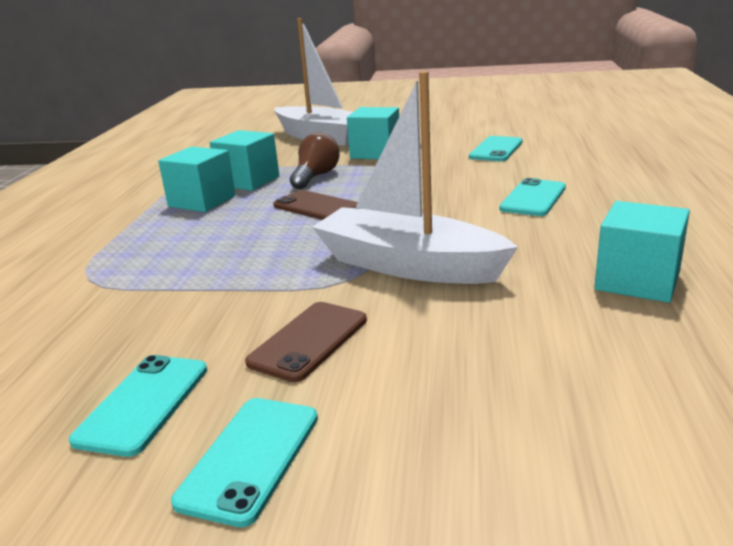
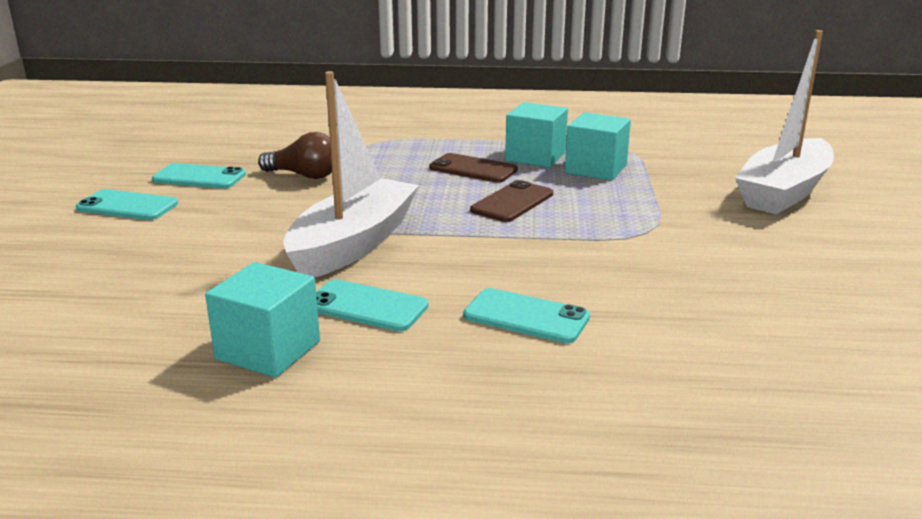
camera: 85 degrees right, 0 degrees up
brown phone [245,302,367,382] -> brown phone moved to [429,153,518,183]
brown light bulb [290,132,340,189] -> brown light bulb moved to [258,132,332,179]
turquoise cube [347,107,399,159] -> none
turquoise phone [469,136,523,161] -> turquoise phone moved to [316,279,429,331]

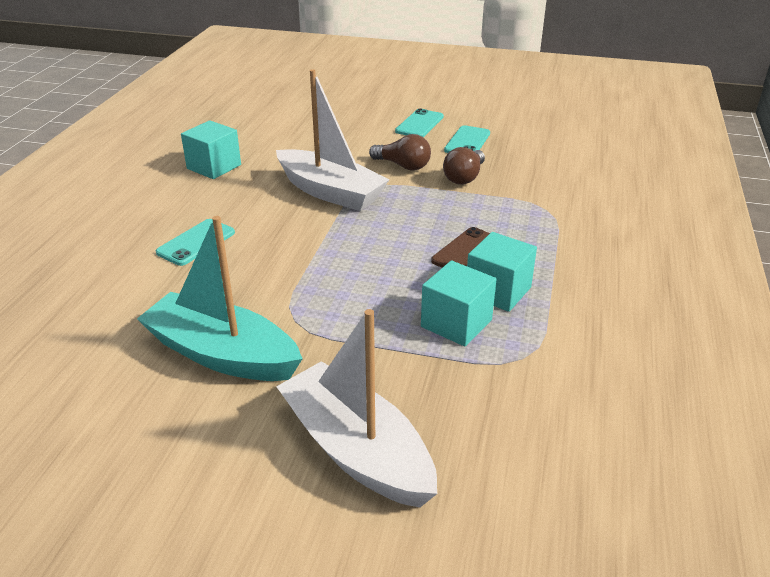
camera: 100 degrees right, 10 degrees up
turquoise phone [316,279,429,331] -> none
brown phone [470,180,553,222] -> none
none -> turquoise boat [137,216,303,381]
none -> brown light bulb [369,134,431,171]

